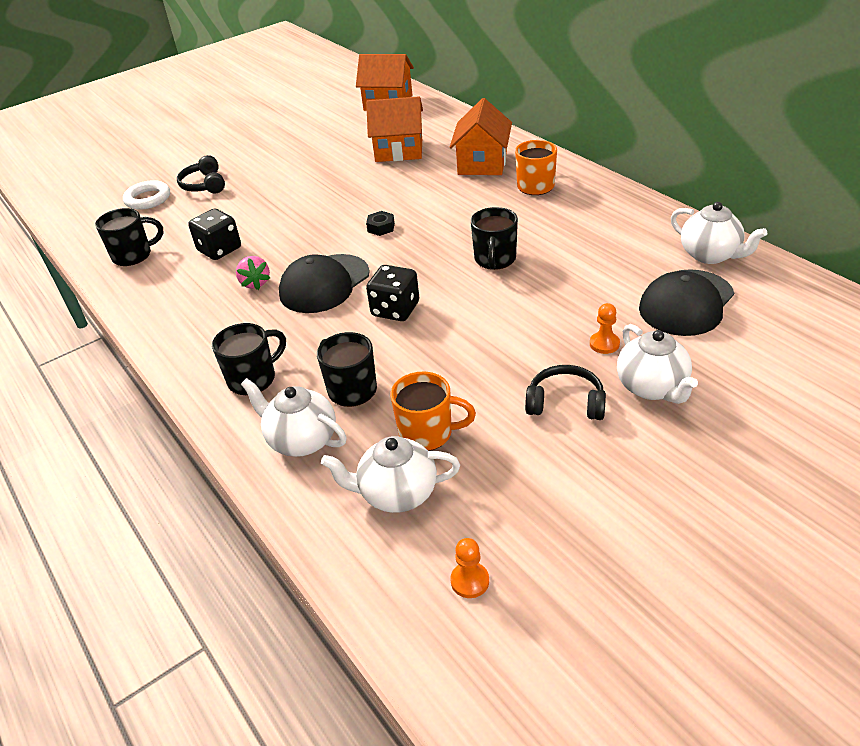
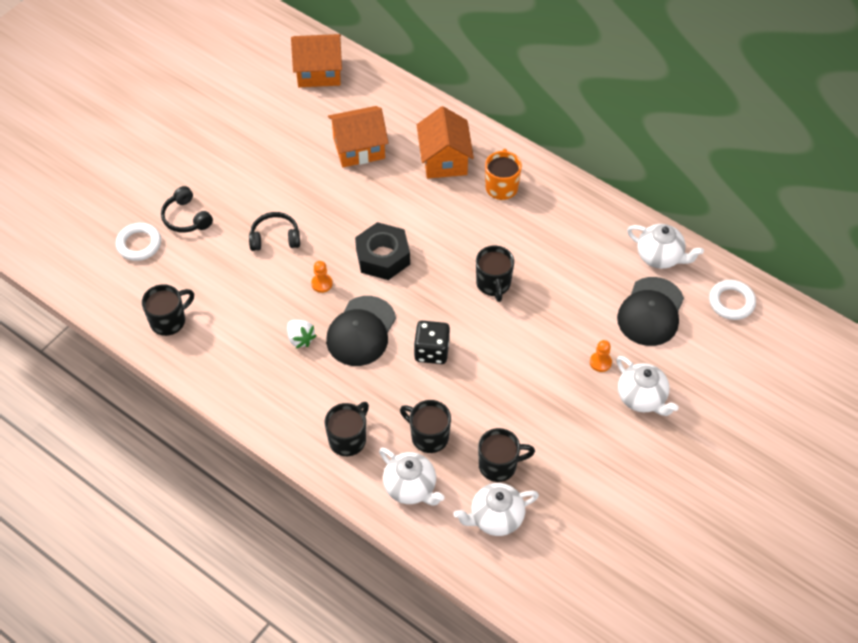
camera: 20 degrees left, 15 degrees up
black dice [188,209,241,260] -> none
pink strawberry [236,256,270,290] -> white strawberry [287,320,317,348]
white teapot [241,378,347,457] -> white teapot turned 150 degrees counterclockwise [379,448,445,506]
black nut [366,211,395,236] -> black nut [355,222,410,280], size x2.20
orange mug [390,372,476,451] -> black mug [478,428,535,482]
orange pawn [450,538,489,598] -> orange pawn moved to [311,261,333,293]
black headphones [525,365,606,420] -> black headphones moved to [249,212,300,251]
none -> white ring [709,280,756,320]

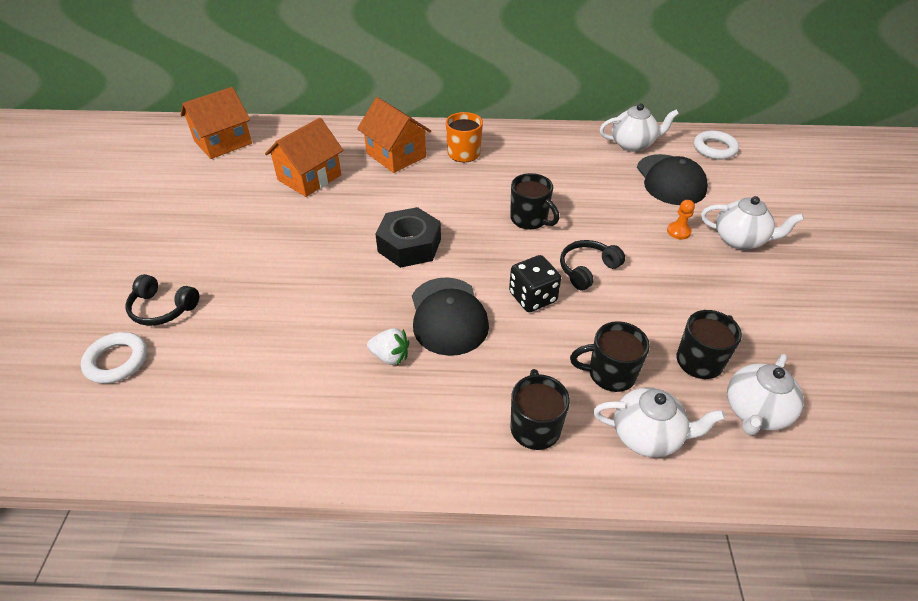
camera: 35 degrees left, 10 degrees down
black mug [142,284,194,336] -> none
black headphones [249,212,300,251] -> black headphones moved to [560,240,625,290]
orange pawn [311,261,333,293] -> none

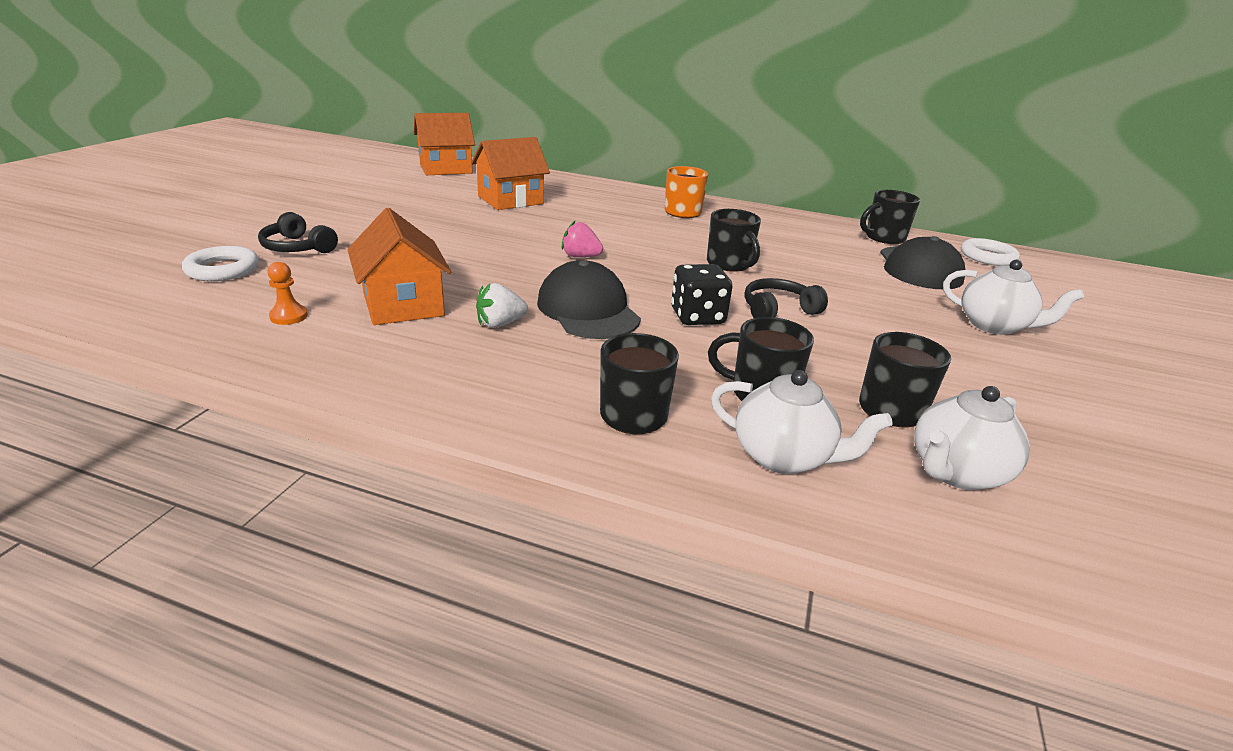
camera: 15 degrees right, 15 degrees down
orange house [357,97,431,173] -> orange house moved to [347,208,451,325]
white strawberry [367,328,410,366] -> white strawberry turned 120 degrees clockwise [476,283,528,328]
black nut [375,207,441,268] -> pink strawberry [561,220,603,257]
black cap [412,277,489,356] -> black cap turned 150 degrees clockwise [537,260,641,339]
white teapot [600,103,679,152] -> black mug [860,190,920,244]
orange pawn [667,200,695,240] -> orange pawn moved to [267,262,308,325]

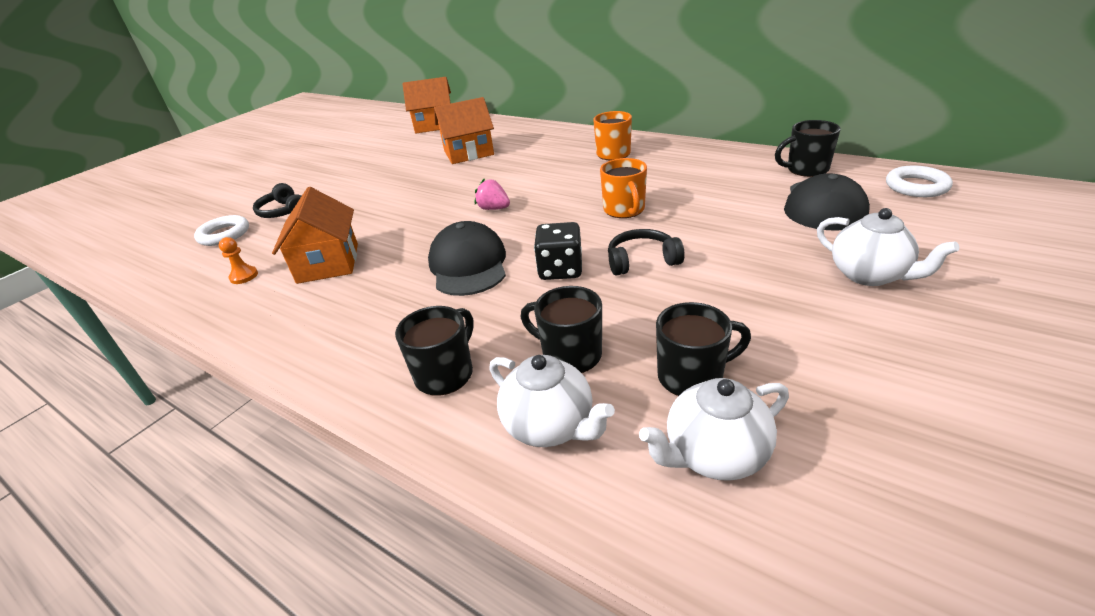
camera: 20 degrees right, 5 degrees up
white strawberry [476,283,528,328] -> none
black mug [707,209,761,272] -> orange mug [600,158,647,218]

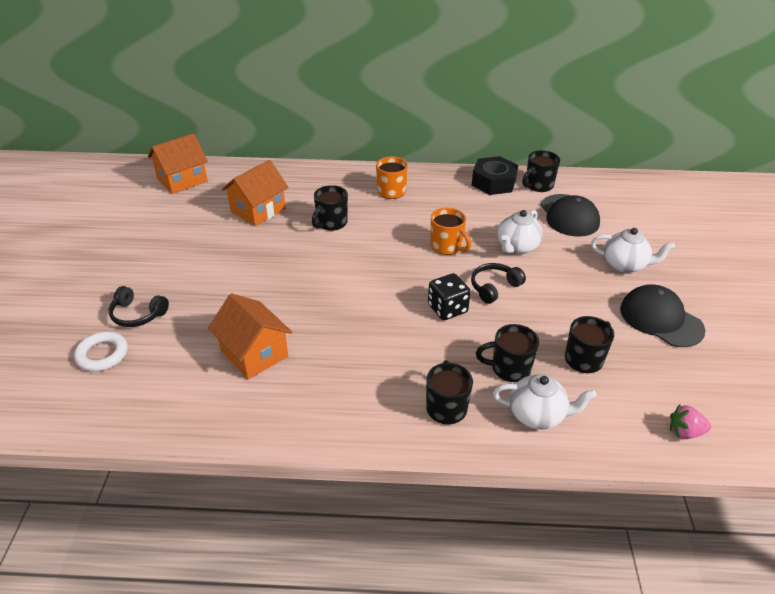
camera: 35 degrees left, 5 degrees up
orange pawn [219,237,258,284] -> none
black cap [428,221,506,296] -> black cap moved to [620,284,706,347]
pink strawberry [475,179,510,210] -> pink strawberry moved to [670,404,711,439]
white teapot [639,378,789,481] -> white teapot moved to [498,210,543,254]
white ring [886,166,953,197] -> none
none -> black mug [312,185,348,231]
none -> black nut [472,156,518,195]

